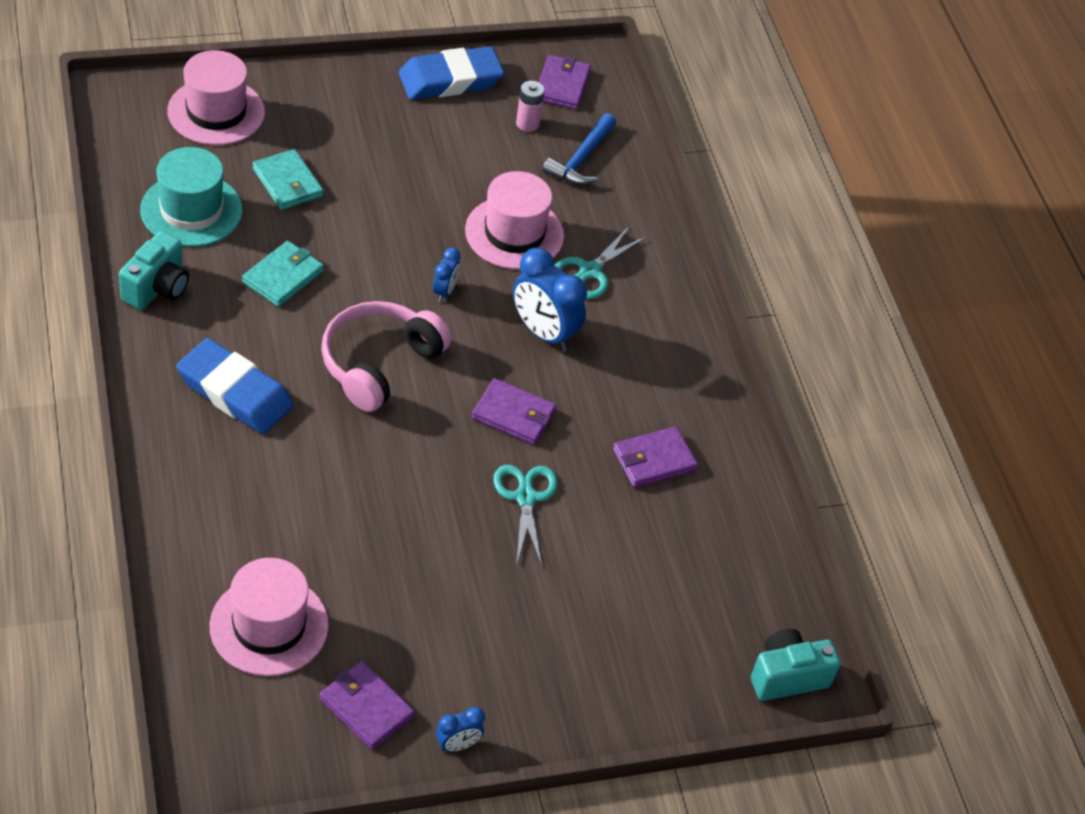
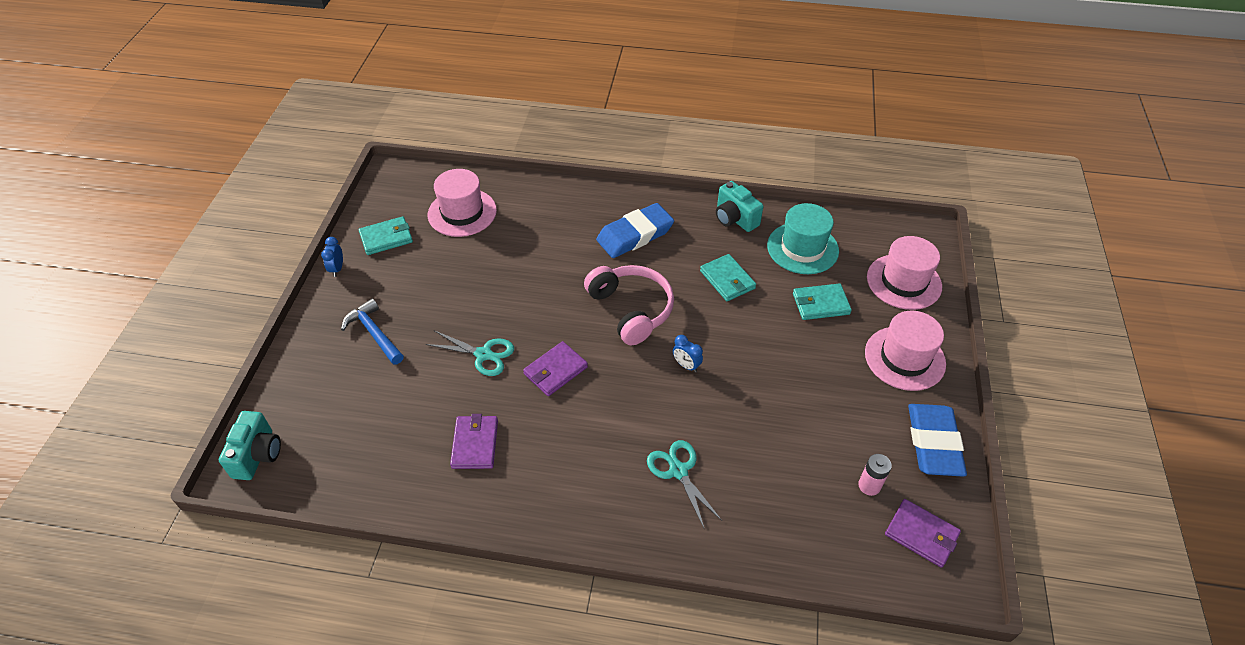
camera: 120 degrees right, 0 degrees up
purple wallet [319,661,415,750] -> turquoise wallet [359,216,413,255]
pink hat [465,171,564,270] -> pink hat moved to [865,310,946,391]
blue clock [513,248,587,351] -> none
blue hammer [542,113,616,185] -> blue hammer moved to [341,298,404,365]

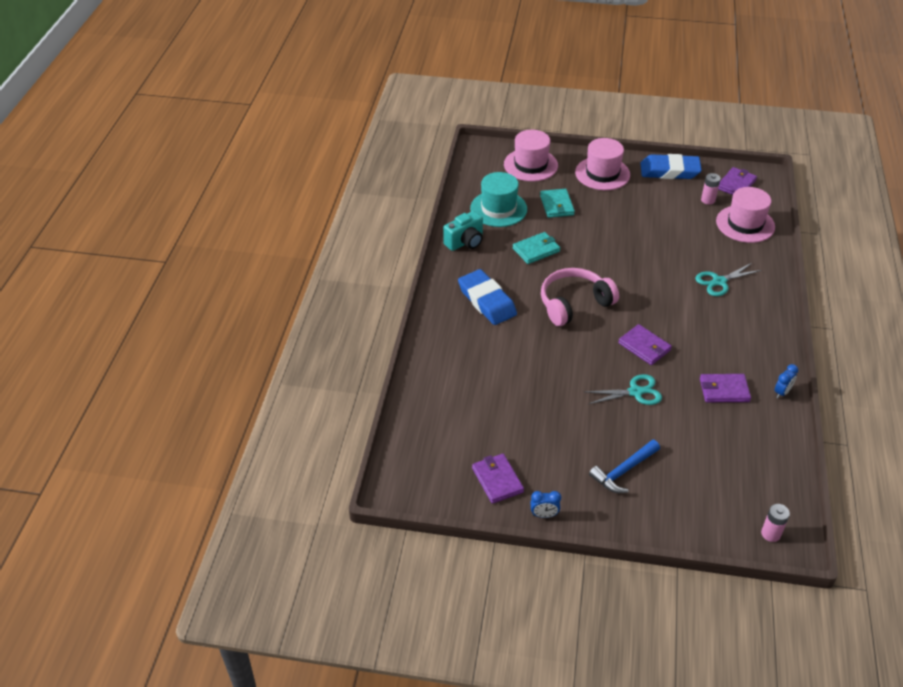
camera: 90 degrees left, 5 degrees down
turquoise camera [219,411,281,480] -> pink battery [761,504,790,542]
turquoise wallet [359,216,413,255] -> purple wallet [472,454,524,504]
turquoise scissors [426,331,514,376] -> turquoise scissors turned 60 degrees clockwise [585,374,662,405]
pink hat [428,169,497,237] -> pink hat moved to [716,187,775,243]
blue clock [673,335,703,372] -> blue clock moved to [775,364,798,398]

